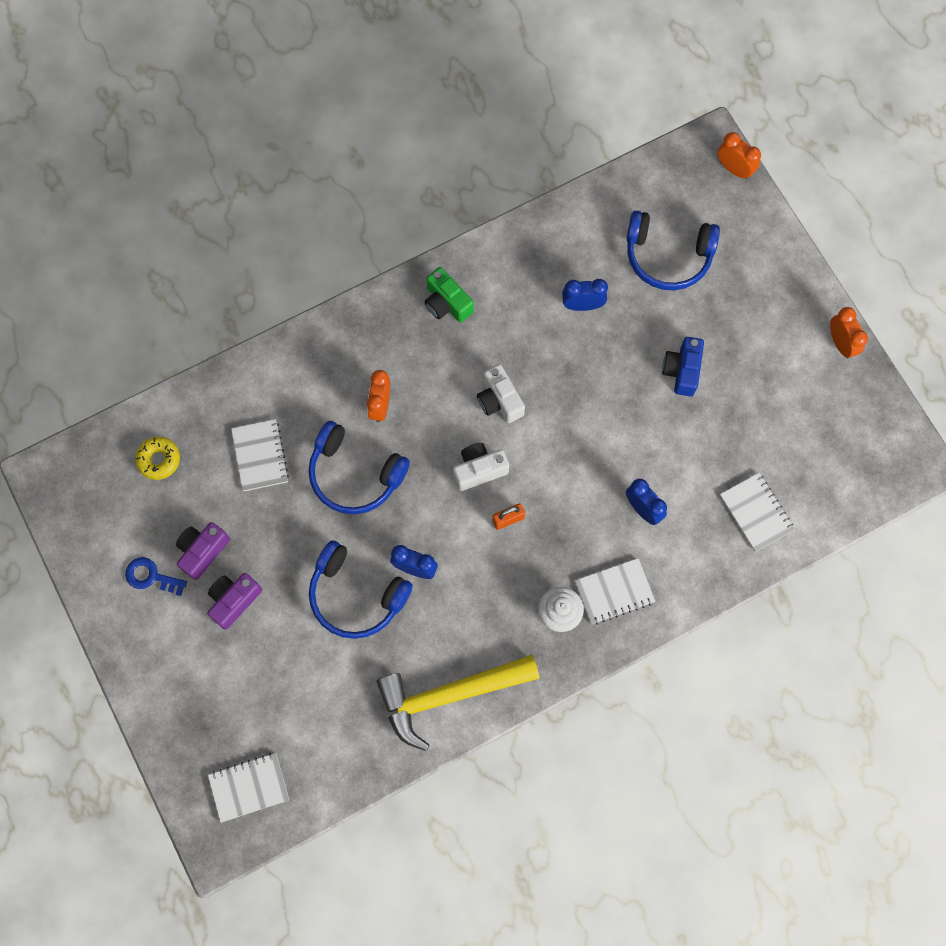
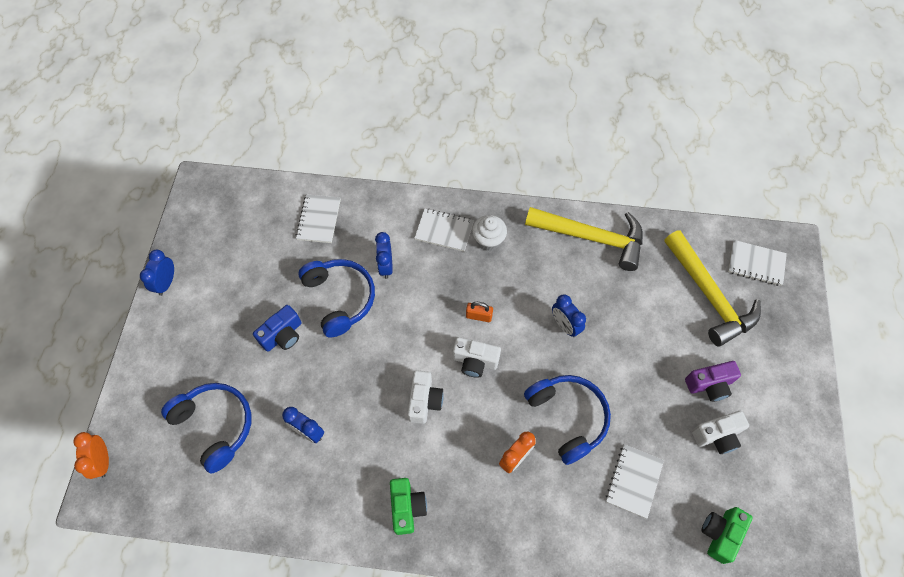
camera: 145 degrees left, 10 degrees down
blue key [125,557,187,596] -> none
yellow donut [135,437,180,480] -> green camera [702,507,753,564]
purple camera [176,522,230,580] -> white camera [692,411,749,454]
blue headphones [309,540,413,639] -> blue headphones moved to [298,259,375,337]
orange clock [830,307,868,359] -> blue clock [140,249,174,296]
none -> yellow hammer [664,230,761,347]

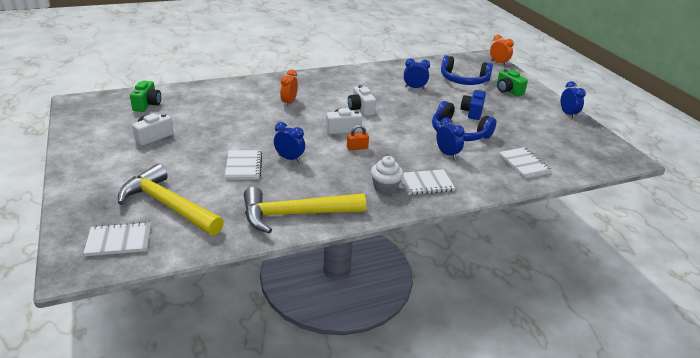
camera: 150 degrees right, 30 degrees down
green camera [390,478,427,535] -> green camera moved to [497,69,528,97]
blue headphones [524,375,611,465] -> none
white notebook [606,444,664,519] -> white notebook moved to [225,150,262,180]
purple camera [685,361,741,402] -> none

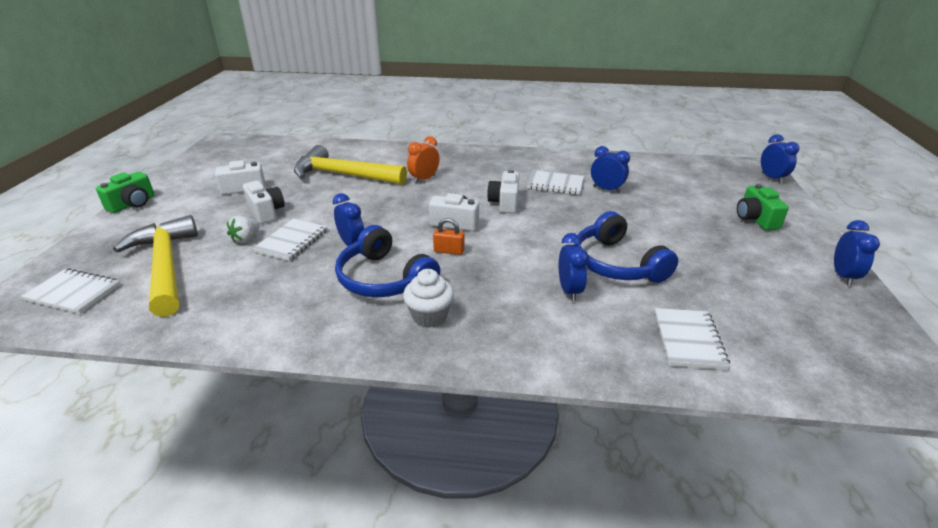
camera: 30 degrees right, 0 degrees up
green camera [130,81,161,112] -> green camera moved to [96,172,155,213]
yellow hammer [244,187,366,234] -> yellow hammer moved to [294,145,407,185]
white notebook [401,169,455,195] -> white notebook moved to [527,170,584,195]
blue headphones [441,55,493,85] -> blue headphones moved to [335,225,440,298]
blue camera [461,89,486,120] -> none
orange clock [490,35,514,66] -> blue clock [761,134,799,183]
none -> white strawberry [227,216,260,243]
none -> white camera [243,181,285,224]

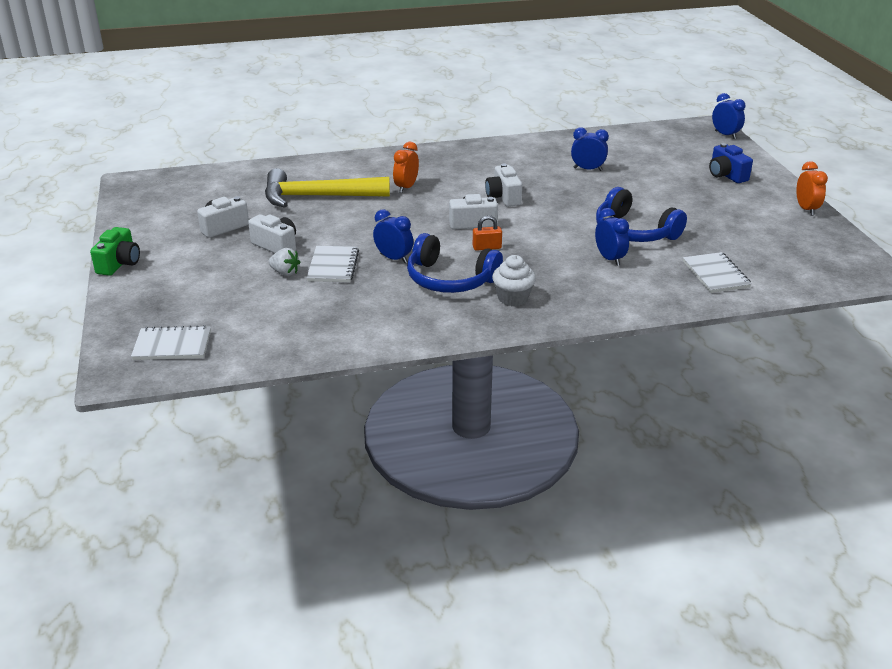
camera: 20 degrees left, 0 degrees up
yellow hammer [113,215,198,317] -> none
white strawberry [227,216,260,243] -> white strawberry turned 75 degrees counterclockwise [268,248,301,276]
white notebook [527,170,584,195] -> none
green camera [737,184,789,230] -> blue camera [709,143,753,183]
blue clock [834,220,880,286] -> orange clock [796,161,828,216]

